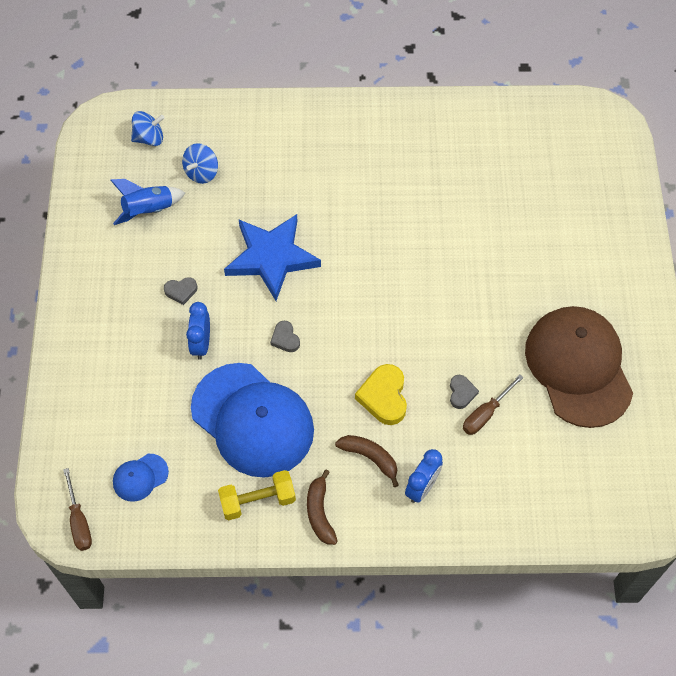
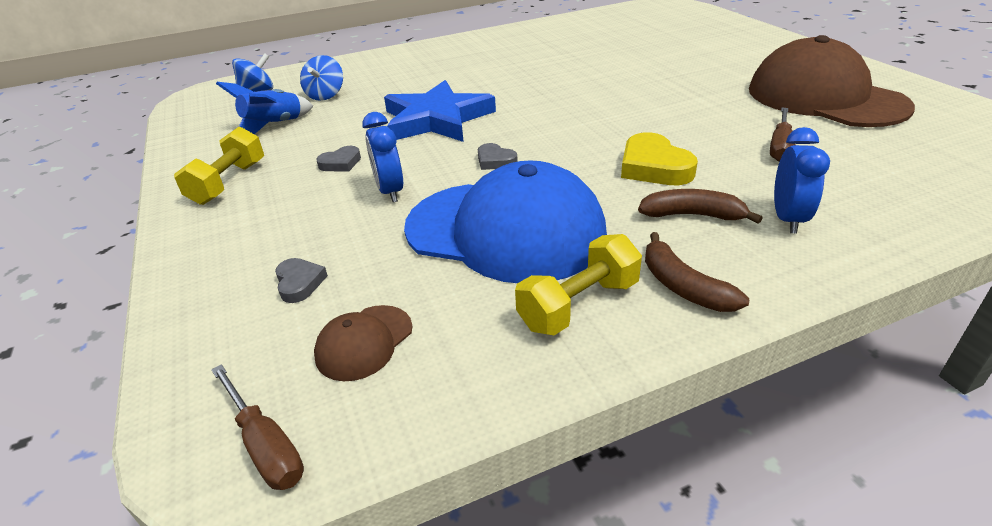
camera: 20 degrees left, 25 degrees down
blue cap [113,454,169,502] -> brown cap [314,305,413,381]
grey heart [450,375,479,409] -> grey heart moved to [275,258,328,303]
none -> yellow dumbbell [174,126,264,205]

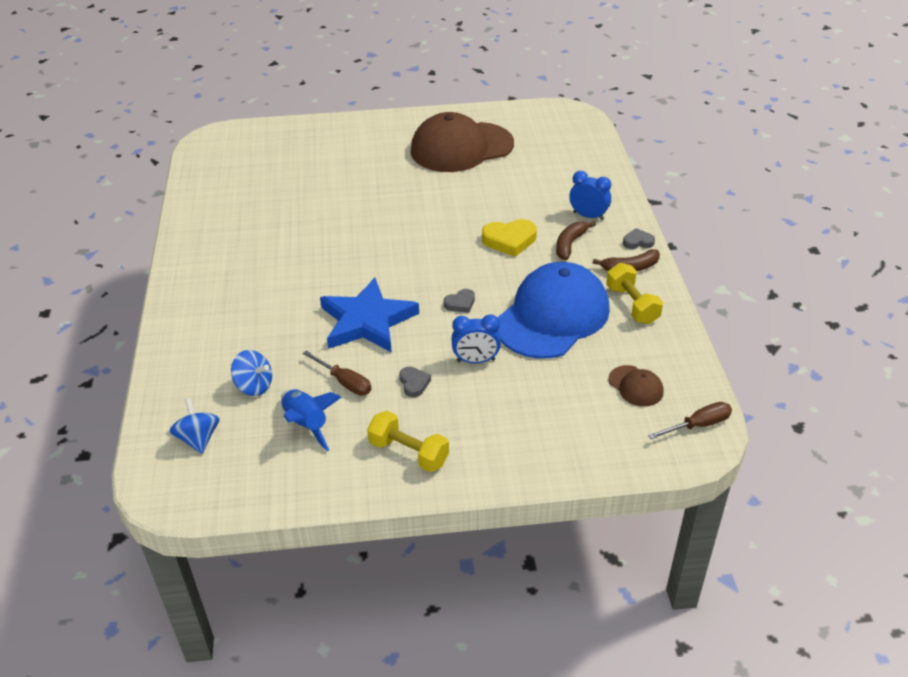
camera: 75 degrees left, 5 degrees up
grey heart [275,258,328,303] -> grey heart moved to [623,228,655,249]
brown screwdriver [770,108,795,162] -> brown screwdriver moved to [303,351,372,395]

